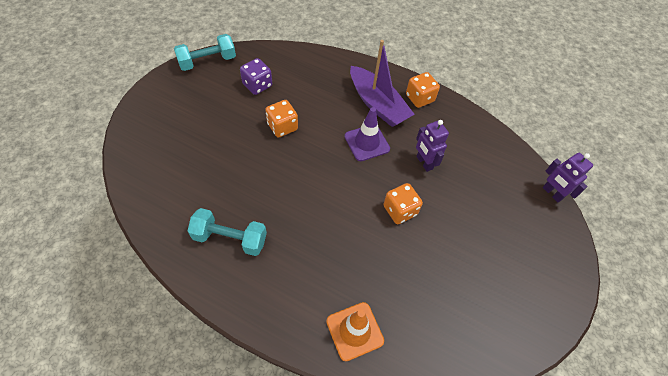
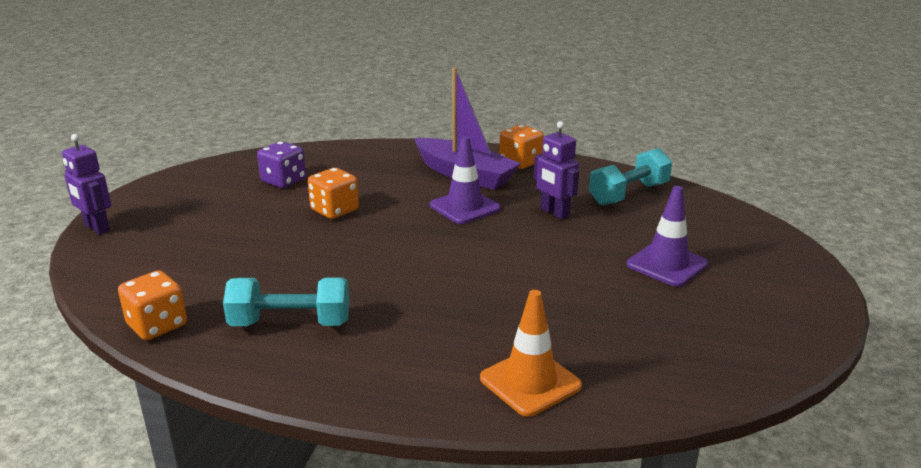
camera: 10 degrees left, 30 degrees down
turquoise dumbbell [174,34,236,71] -> turquoise dumbbell moved to [589,148,672,206]
orange dice [383,183,423,224] -> orange dice moved to [118,270,187,340]
purple robot [543,153,593,202] -> purple robot moved to [62,134,111,235]
none -> purple traffic cone [627,186,708,287]

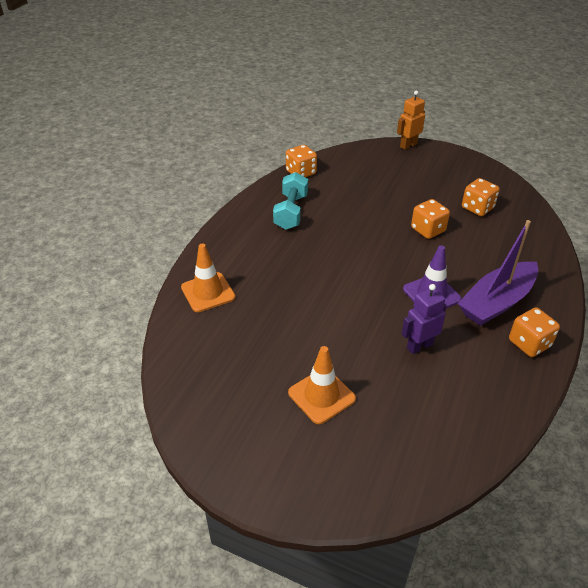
camera: 100 degrees right, 15 degrees up
purple robot [62,134,111,235] -> orange robot [397,91,425,150]
purple dice [257,141,306,188] -> orange dice [462,178,500,216]
turquoise dumbbell [589,148,672,206] -> none
purple traffic cone [627,186,708,287] -> orange traffic cone [288,346,356,424]

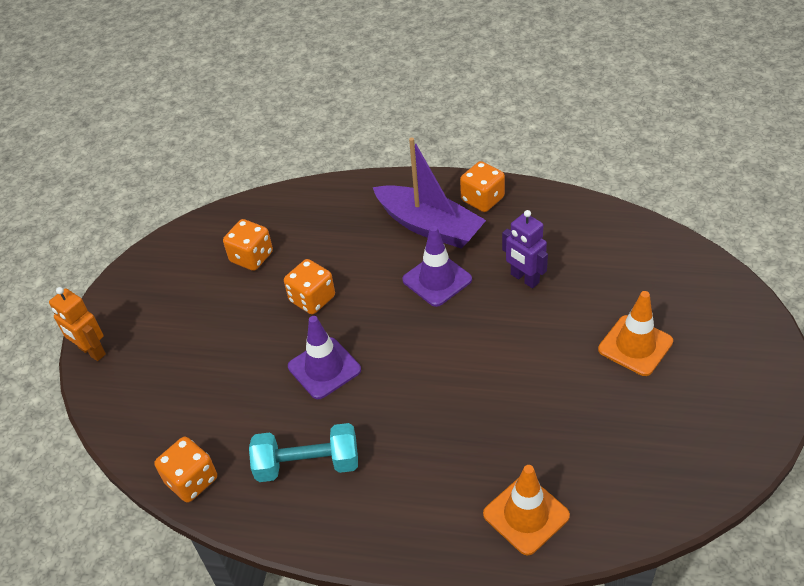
camera: 100 degrees left, 5 degrees up
none -> purple traffic cone [288,316,361,399]

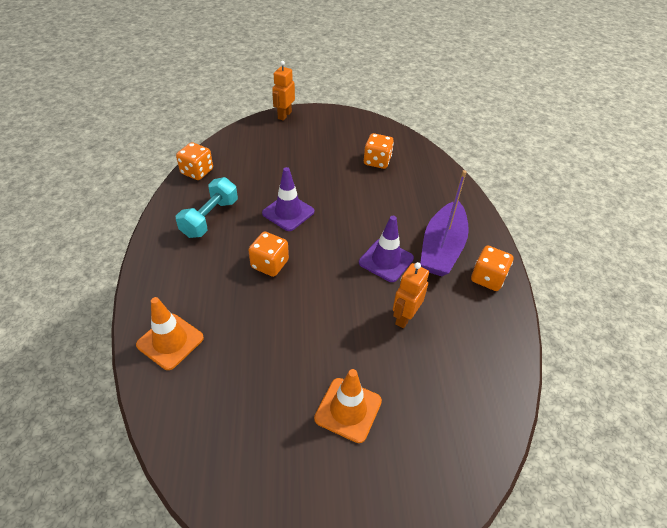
camera: 70 degrees right, 0 degrees up
turquoise dumbbell [249,423,358,482] -> turquoise dumbbell turned 45 degrees clockwise [176,177,238,238]
orange dice [284,259,335,314] -> orange dice moved to [248,232,289,277]
purple robot [502,210,548,288] -> orange robot [393,262,429,328]

